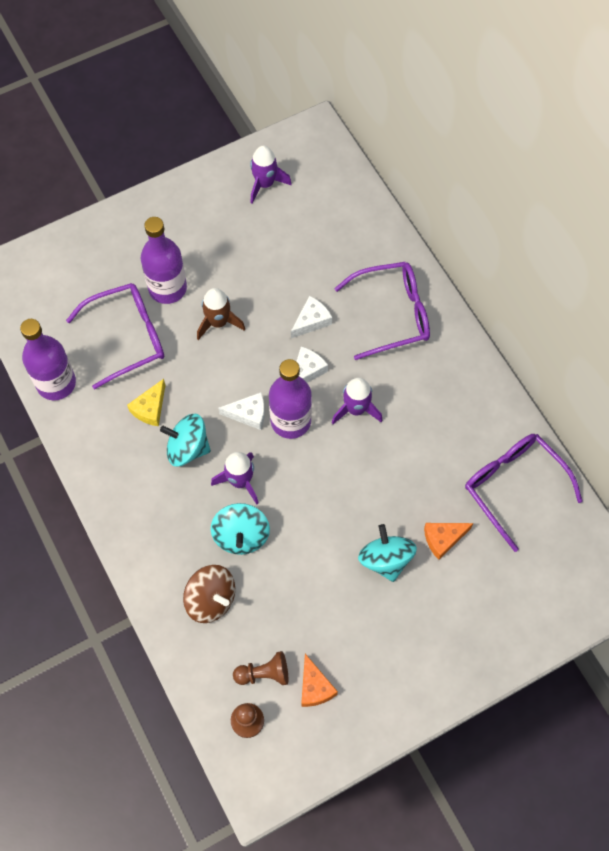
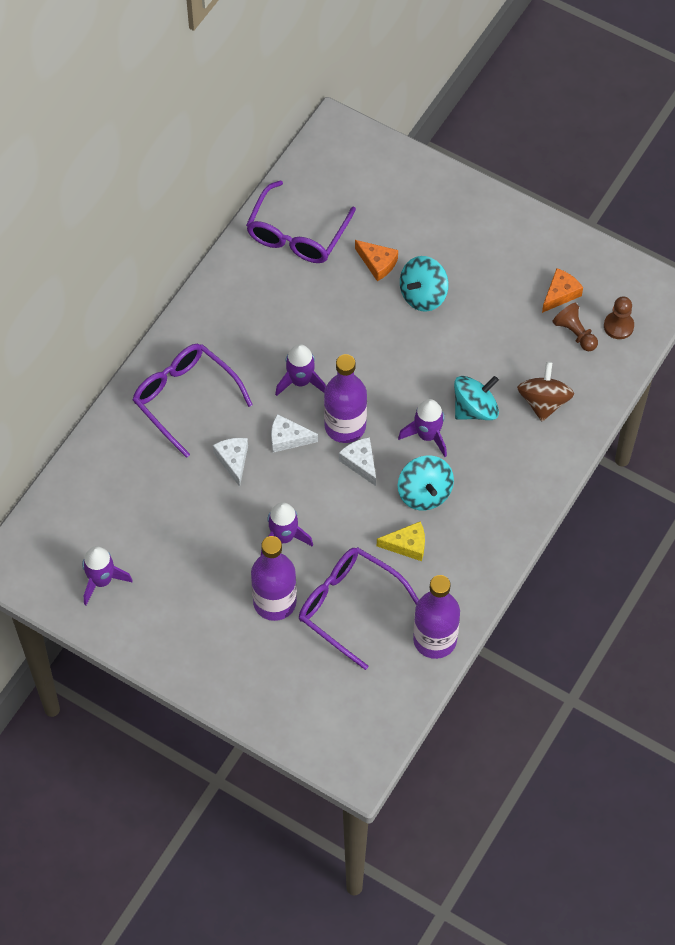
camera: 120 degrees left, 5 degrees down
brown rocket [197,288,245,340] -> purple rocket [261,502,313,555]
white cheese [291,296,332,338] -> white cheese turned 60 degrees clockwise [213,438,248,487]

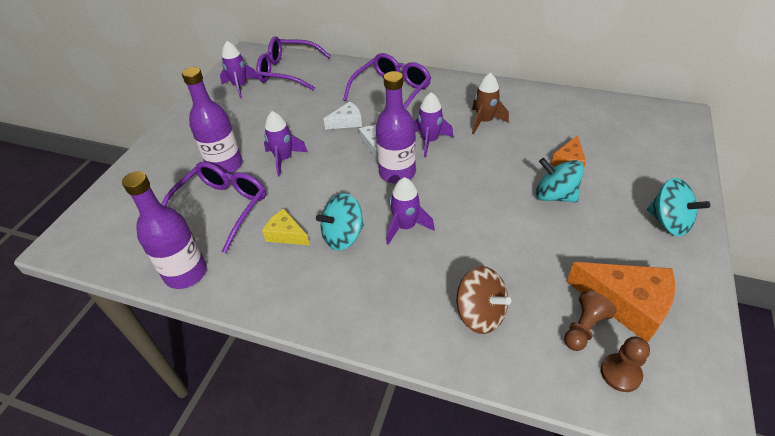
camera: 80 degrees right, 15 degrees down
purple glasses [246,180,356,263] -> purple glasses moved to [256,36,331,91]
white cheese [339,437,376,486] -> none
yellow cheese [377,521,425,561] -> yellow cheese turned 135 degrees clockwise [262,209,310,245]
turquoise spinning top [454,376,499,420] -> turquoise spinning top moved to [647,178,710,236]
brown spinning top [517,361,574,421] -> brown spinning top turned 45 degrees clockwise [457,266,511,334]
orange cheese [542,268,583,313] -> orange cheese [567,262,675,343], size x1.77
none -> brown rocket [472,73,509,134]

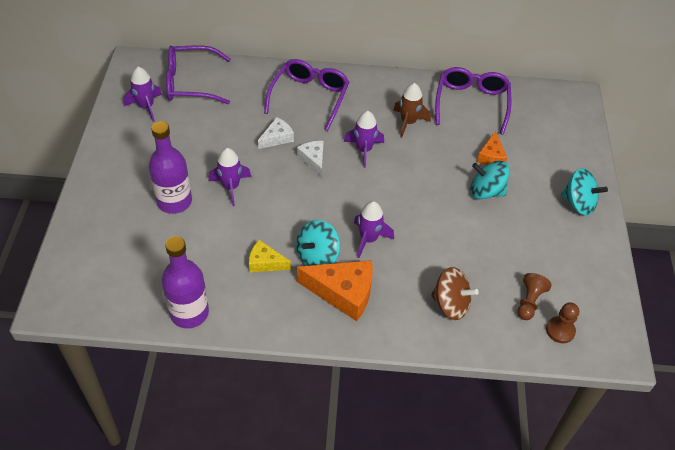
camera: 20 degrees left, 5 degrees up
purple glasses [162,162,266,253] -> purple glasses moved to [435,67,511,135]
purple bottle [375,71,416,184] -> none
orange cheese [567,262,675,343] -> orange cheese moved to [297,260,373,321]

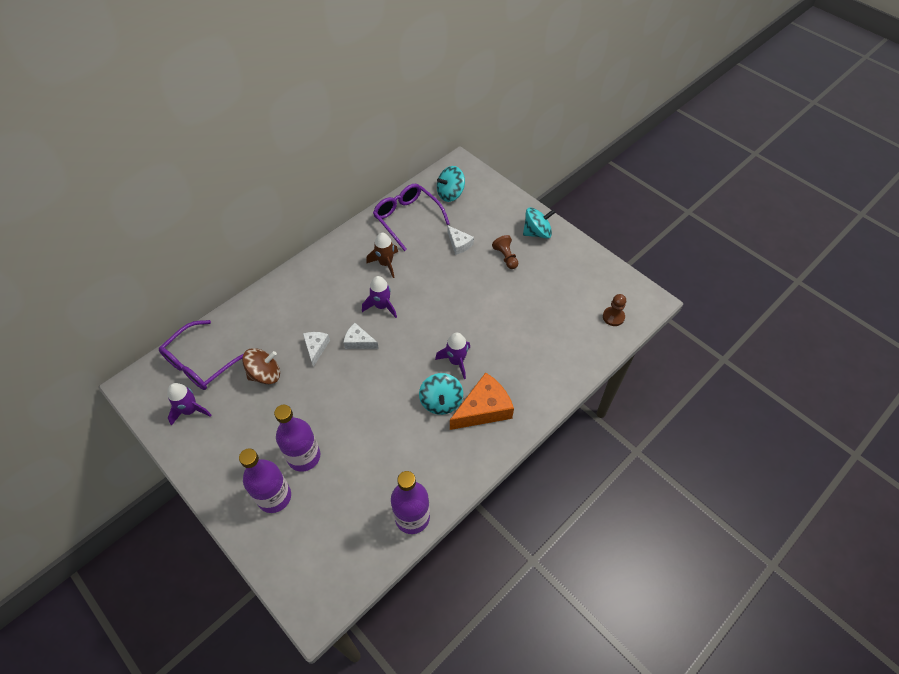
camera: 45 degrees left, 5 degrees up
purple rocket [209,148,251,206] -> none
yellow cheese [249,240,291,272] -> none
purple glasses [264,59,349,131] -> none
brown spinning top [431,267,479,320] -> brown spinning top moved to [242,348,280,384]
turquoise spinning top [470,161,510,199] -> turquoise spinning top moved to [437,166,465,202]
orange cheese [477,131,507,165] -> white cheese [447,225,474,255]
brown pawn [518,273,552,320] -> brown pawn moved to [492,235,518,269]
none -> purple bottle [239,449,291,513]

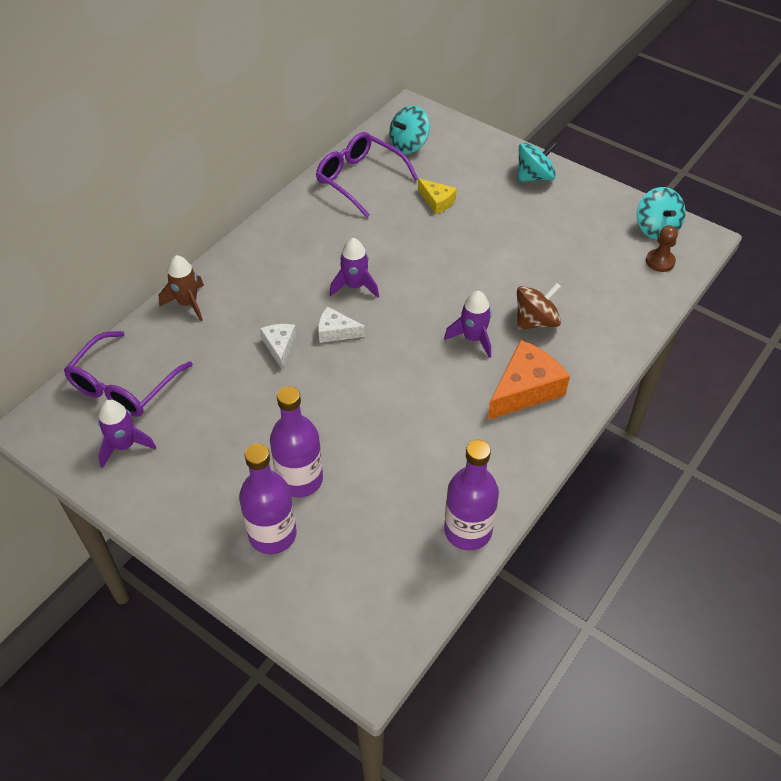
camera: 10 degrees left, 5 degrees down
brown spinning top [242,348,280,384] -> brown spinning top moved to [517,283,561,330]
brown rocket [366,233,398,278] -> brown rocket moved to [159,255,204,321]
turquoise spinning top [419,373,463,415] -> turquoise spinning top moved to [637,187,686,240]
white cheese [447,225,474,255] -> yellow cheese [418,178,457,214]
brown pawn [492,235,518,269] -> none

